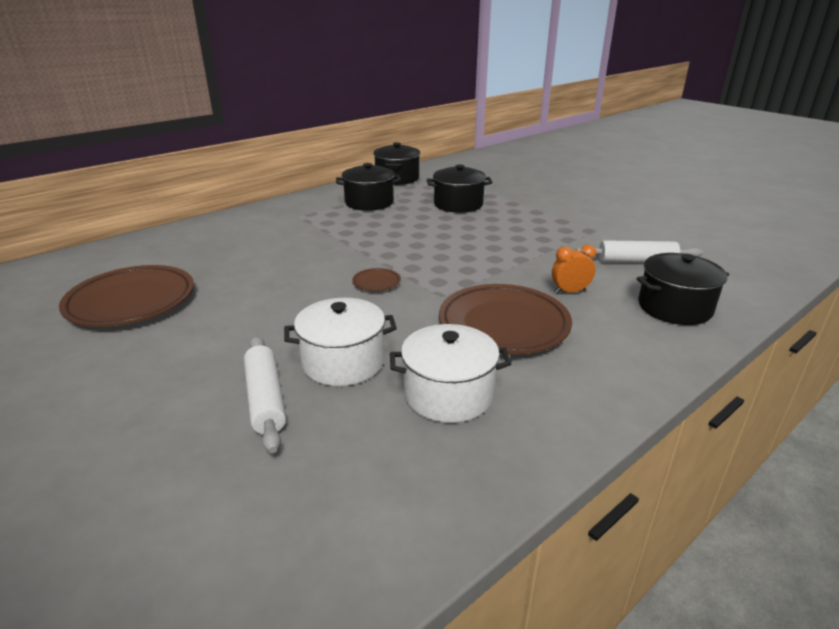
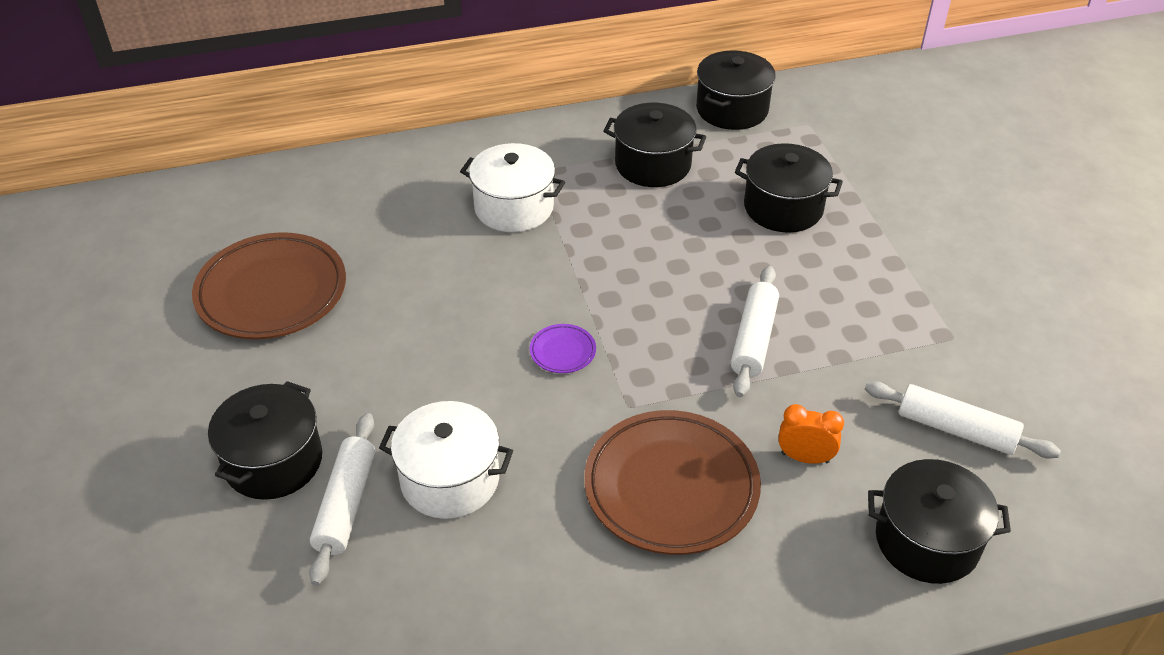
camera: 25 degrees right, 15 degrees up
brown plate [352,268,401,291] -> purple plate [530,324,596,373]
white pot [390,324,511,423] -> white pot moved to [460,143,565,232]
none -> black pot [208,381,322,500]
none -> white rolling pin [731,266,779,397]

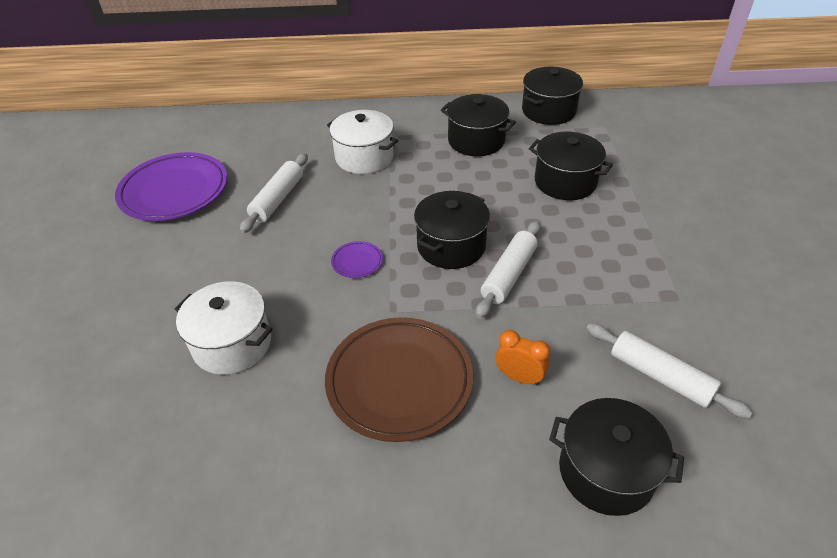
camera: 15 degrees right, 0 degrees up
brown plate [192,232,346,339] -> purple plate [115,152,227,221]
black pot [208,381,322,500] -> black pot moved to [414,191,490,269]
white rolling pin [309,413,375,586] -> white rolling pin moved to [240,153,308,233]

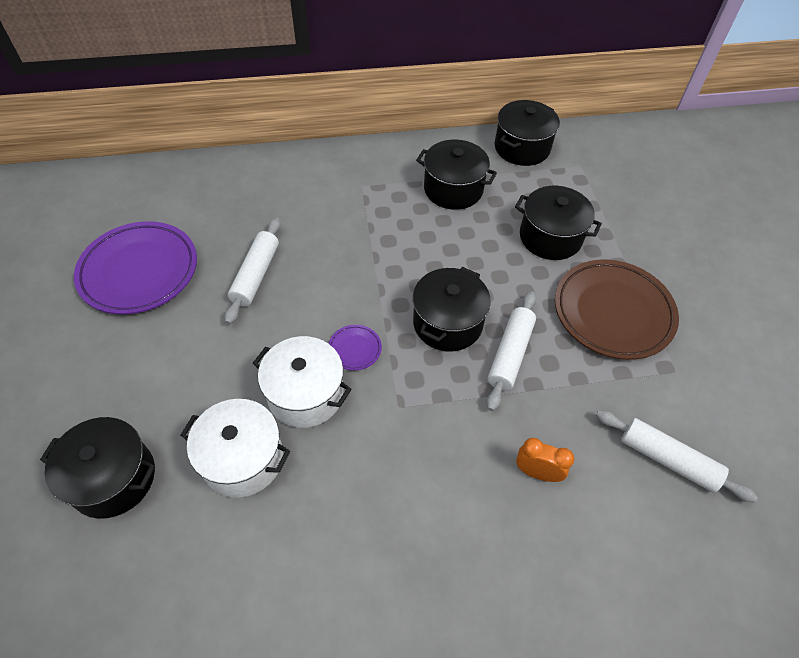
camera: 10 degrees left, 10 degrees up
brown plate [325,317,473,442] -> brown plate moved to [555,259,679,360]
white pot [327,110,398,174] -> white pot moved to [253,336,352,428]
black pot [549,398,684,516] -> black pot moved to [40,417,155,519]

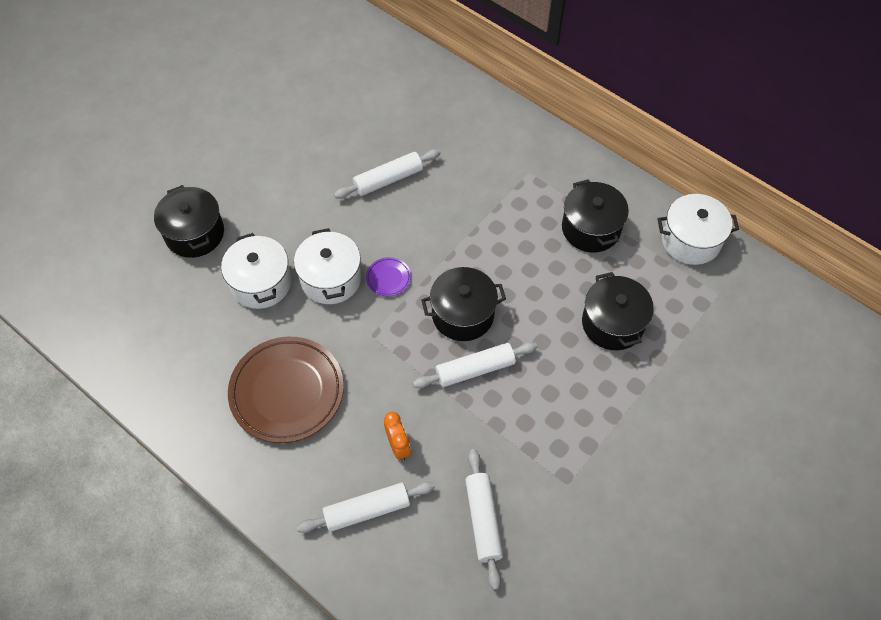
camera: 50 degrees right, 5 degrees up
purple plate [74,221,197,314] -> none
black pot [495,100,560,166] -> white pot [658,194,739,265]
brown plate [555,259,679,360] -> brown plate moved to [228,337,344,443]
none -> white rolling pin [297,481,435,533]

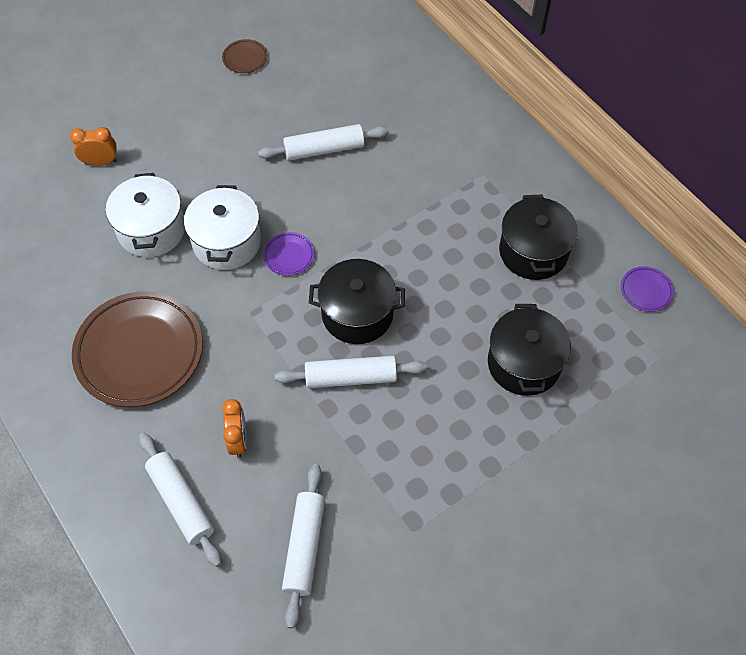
camera: 15 degrees right, 0 degrees up
black pot [154,185,224,258] -> orange clock [70,127,117,166]
white rolling pin [297,481,435,533] -> white rolling pin turned 60 degrees clockwise [139,433,222,567]
white pot [658,194,739,265] -> purple plate [621,267,674,312]
none -> brown plate [222,39,268,73]

